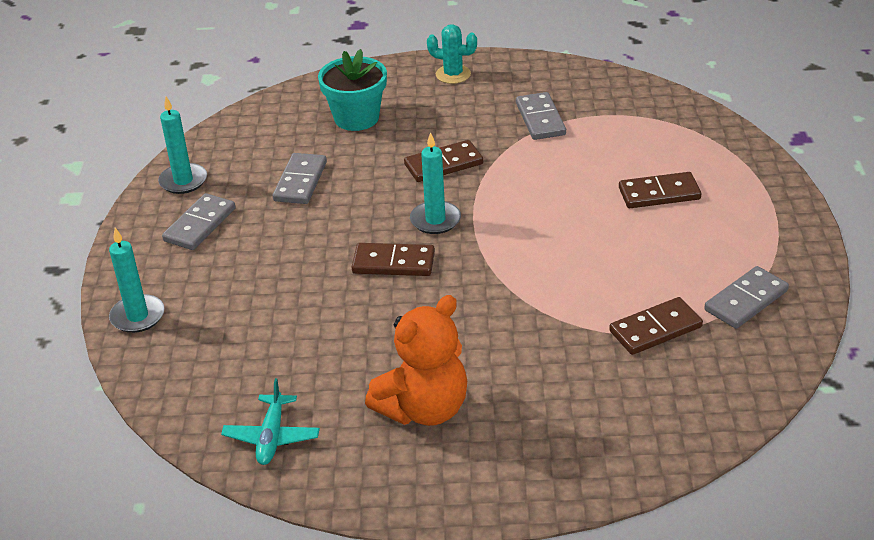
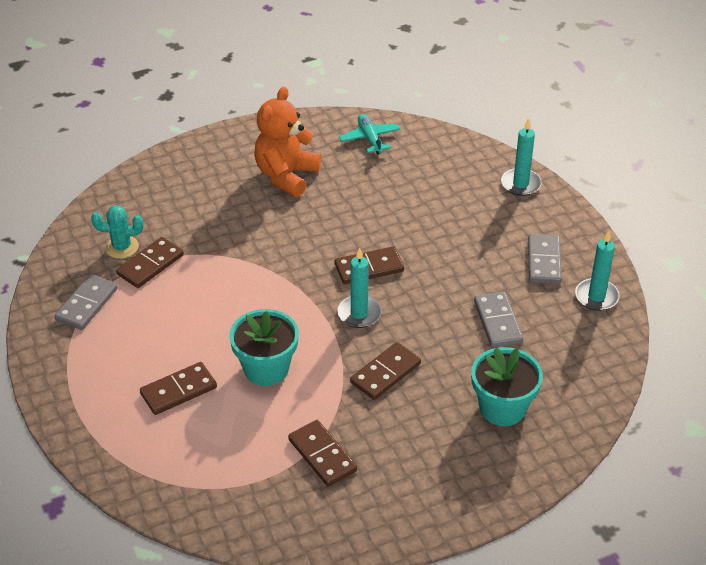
camera: 155 degrees right, 5 degrees up
turquoise cactus [427,24,477,84] -> turquoise cactus moved to [91,205,143,259]
grey domino [516,92,566,140] -> brown domino [288,420,357,487]
none -> turquoise flower pot [229,309,299,386]

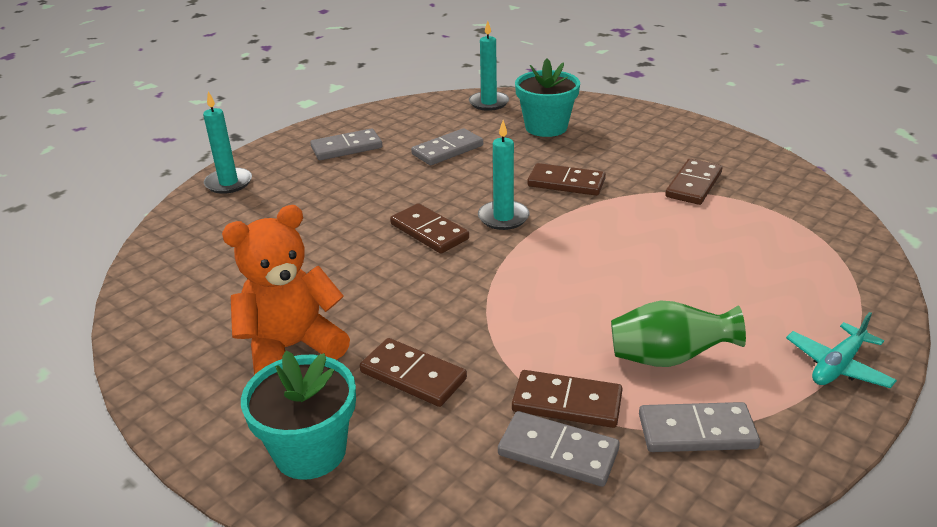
camera: 115 degrees left, 10 degrees down
turquoise cactus [91,205,143,259] -> grey domino [498,411,620,487]
brown domino [140,362,217,415] -> brown domino moved to [360,338,467,407]
turquoise flower pot [229,309,299,386] -> turquoise flower pot moved to [241,351,356,480]
orange teddy bear [254,87,321,197] -> orange teddy bear turned 150 degrees clockwise [222,205,350,375]
turquoise plane [339,114,400,154] -> turquoise plane moved to [786,312,897,388]
turquoise candle [575,231,620,311] -> turquoise candle moved to [469,21,509,111]
none -> green vase [611,301,746,367]

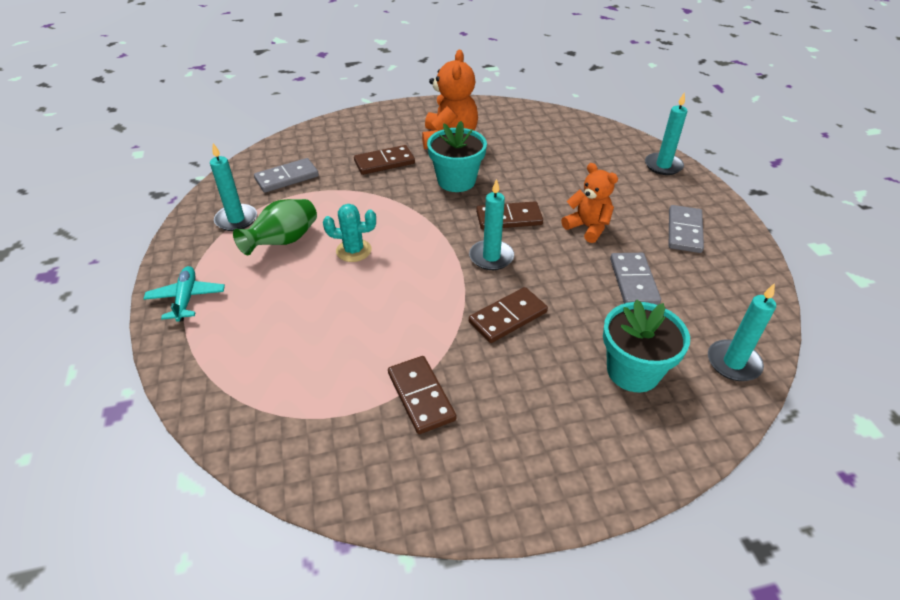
camera: 125 degrees right, 10 degrees up
turquoise flower pot [241,351,356,480] -> turquoise flower pot moved to [427,121,487,192]
brown domino [512,370,623,428] -> none
grey domino [639,402,760,452] -> turquoise candle [210,143,257,231]
none -> turquoise cactus [323,204,376,262]
none -> orange teddy bear [561,163,618,243]

